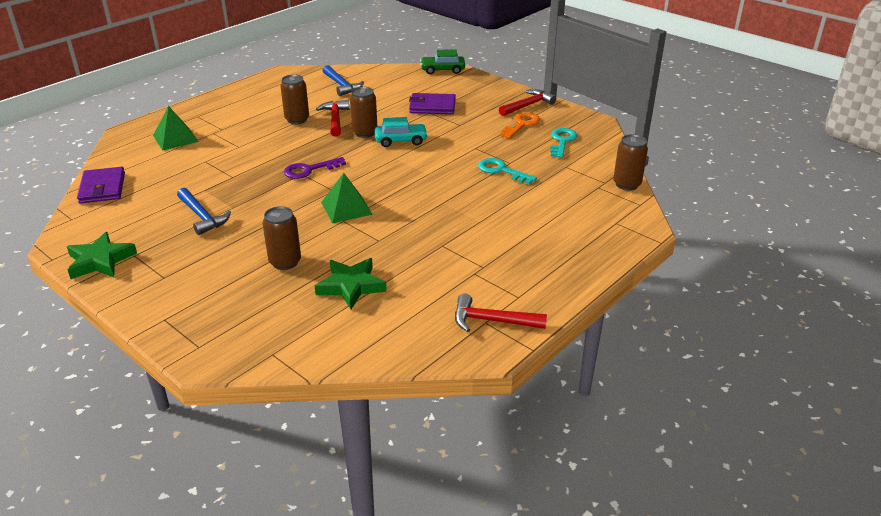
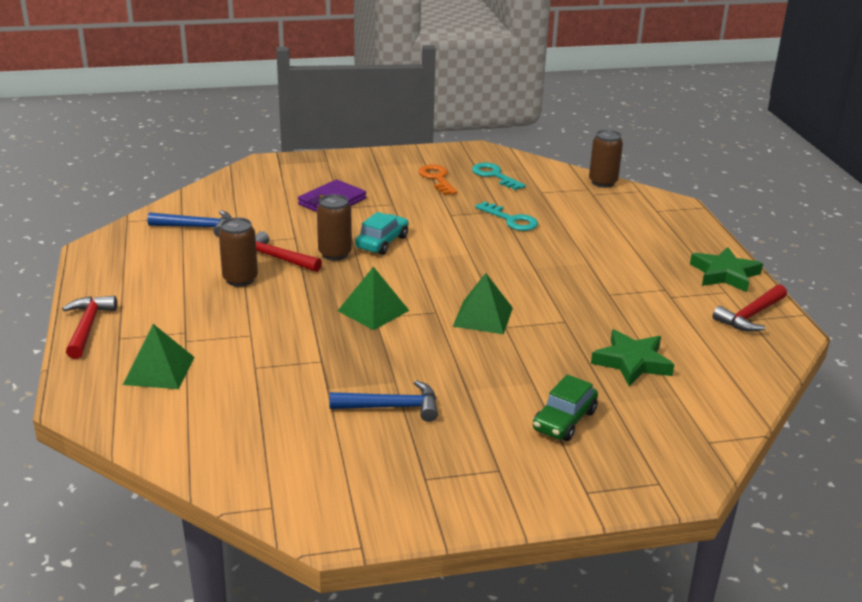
camera: 55 degrees left, 5 degrees down
green star [67,232,137,279] -> green star moved to [690,247,763,292]
purple wallet [77,167,125,203] -> none
brown can [262,206,301,270] -> none
purple key [284,157,346,179] -> green pyramid [338,267,409,330]
green car [420,49,465,74] -> green car moved to [533,375,598,441]
turquoise key [478,158,537,184] -> turquoise key turned 120 degrees counterclockwise [475,201,538,231]
red hammer [499,89,556,116] -> red hammer moved to [62,296,117,359]

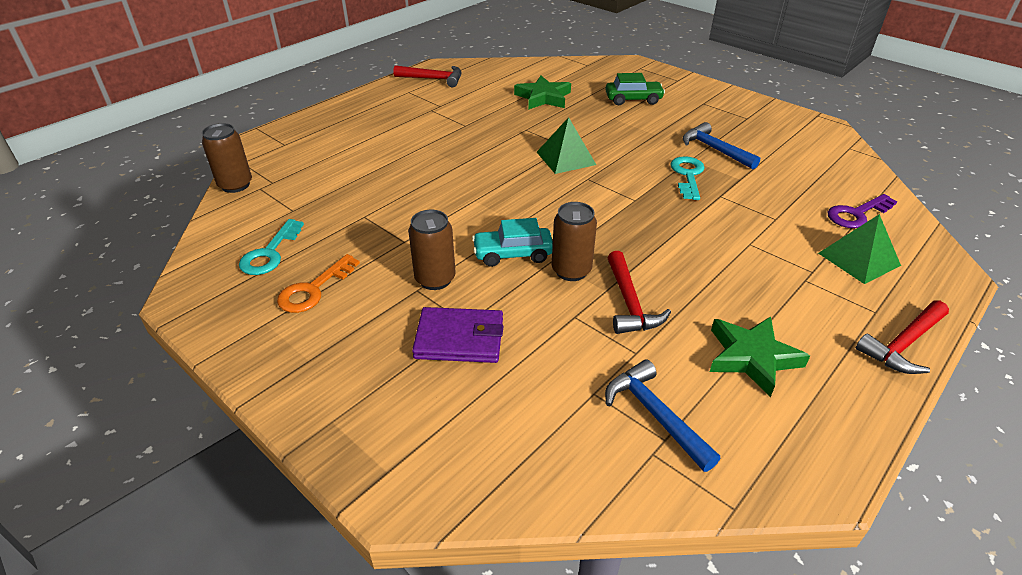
camera: 125 degrees left, 10 degrees up
brown can [219,217,258,287] -> brown can moved to [408,210,456,290]
green pyramid [338,267,409,330] -> none
turquoise key [475,201,538,231] -> turquoise key moved to [670,156,704,200]
green star [690,247,763,292] -> green star moved to [710,316,810,397]
none -> purple key [828,194,897,228]

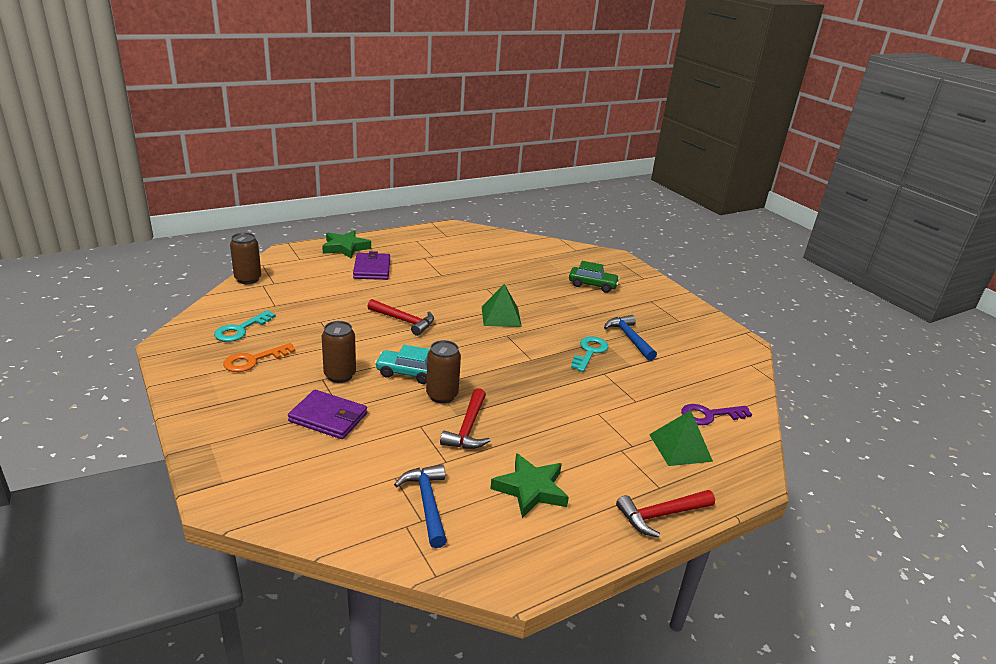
camera: 15 degrees right, 10 degrees down
red hammer [393,65,461,87] -> red hammer moved to [367,299,434,336]
green star [514,76,571,110] -> green star moved to [322,230,371,259]
none -> purple wallet [353,251,390,280]

